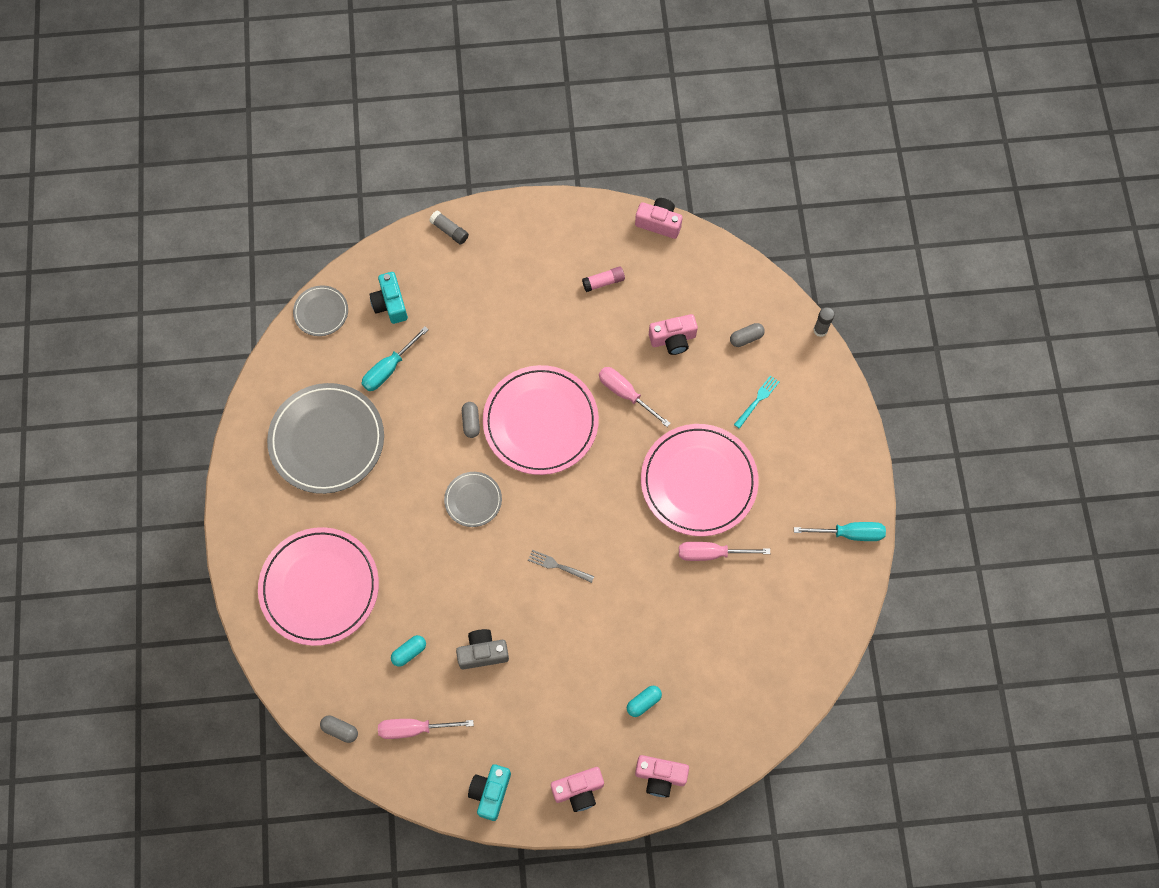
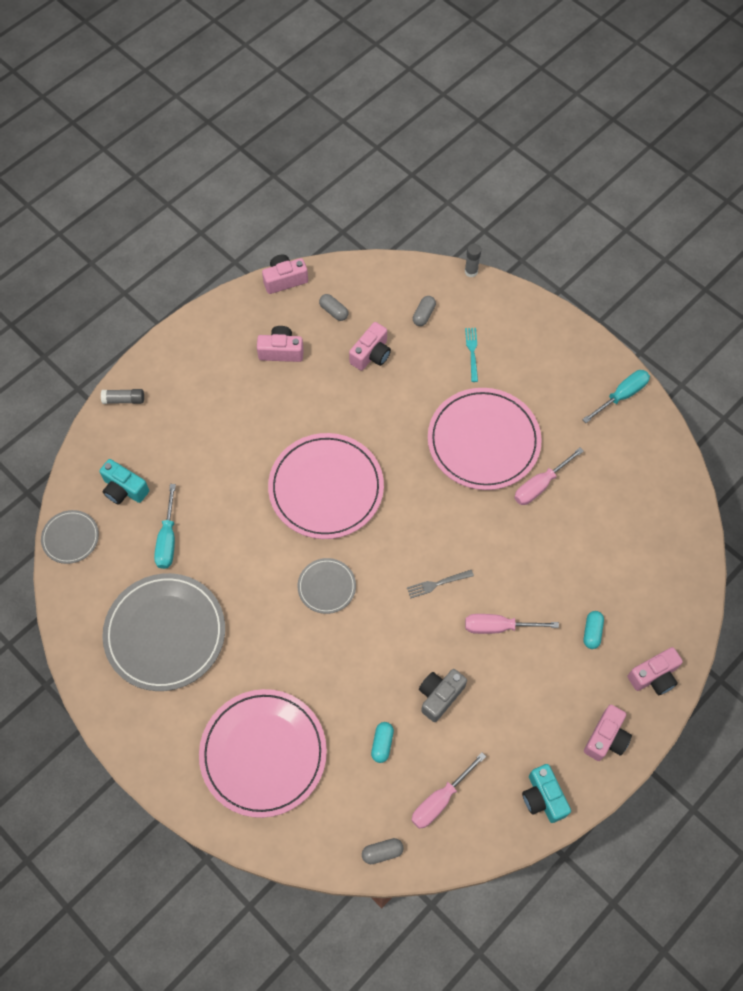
camera: 40 degrees left, 5 degrees down
grey capsule [462,402,480,438] -> grey capsule moved to [319,294,348,321]
pink glue stick [582,266,625,292] -> pink camera [257,326,304,362]
pink screwdriver [599,367,671,427] -> pink screwdriver moved to [465,614,559,634]

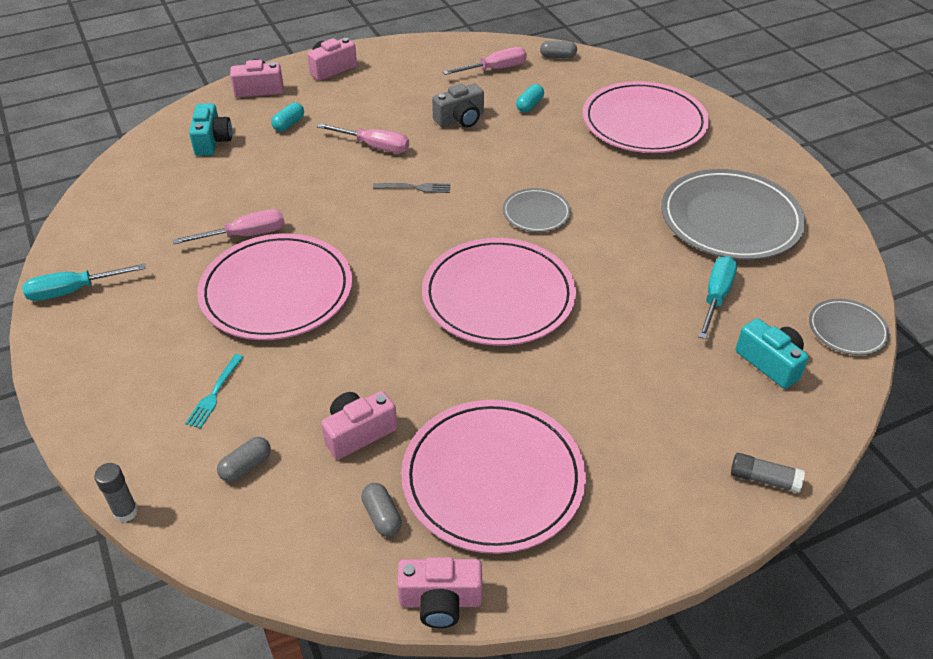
camera: 160 degrees left, 20 degrees down
pink camera [257,326,304,362] -> pink plate [401,400,586,554]
turquoise camera [522,764,571,823] -> turquoise camera moved to [189,103,232,156]

